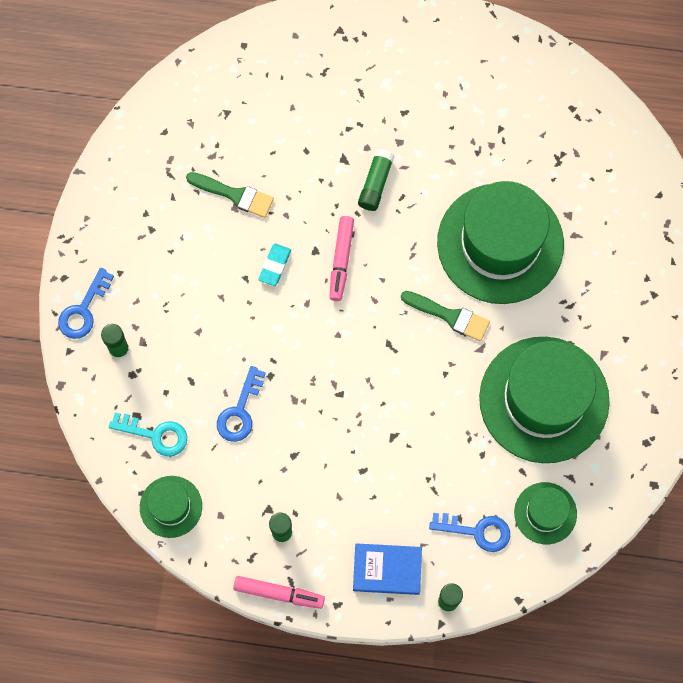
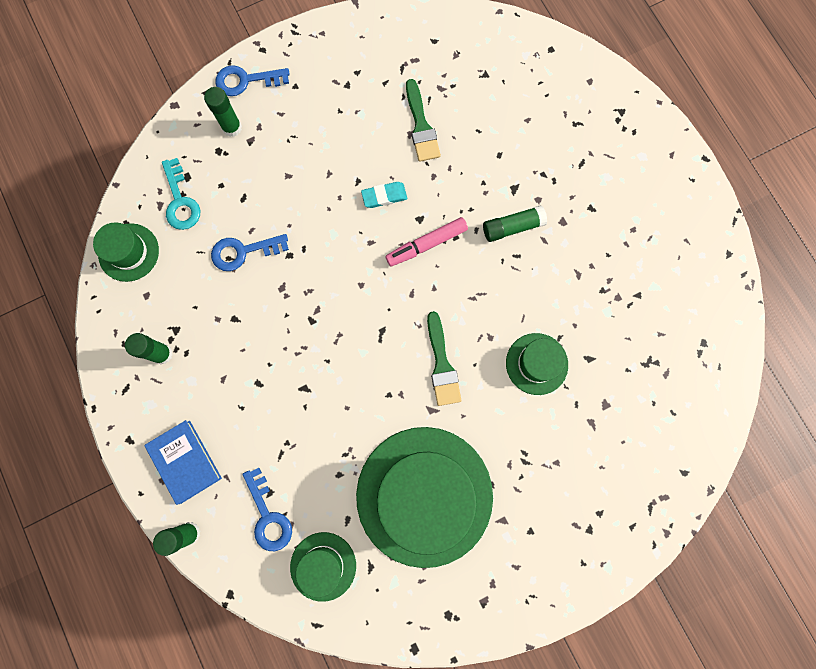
camera: 55 degrees right, 5 degrees up
pink marker [233,576,325,609] -> none
green hat [437,181,564,304] -> green hat [506,333,568,395], size x0.48

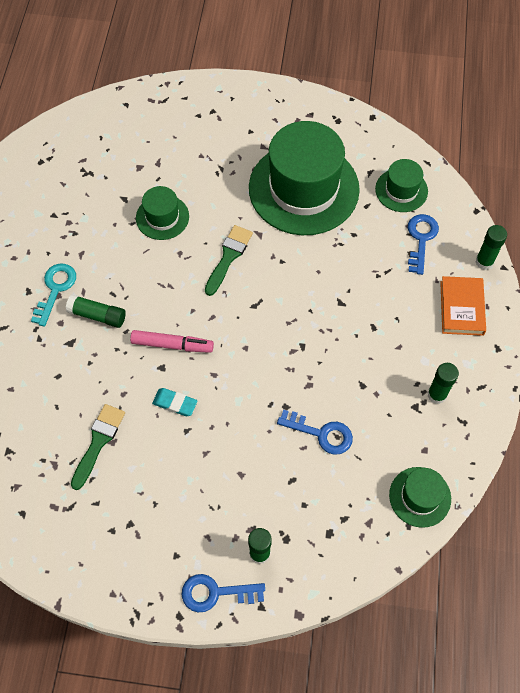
camera: 145 degrees left, 15 degrees down
blue book [144,420,222,505] -> orange book [440,276,486,336]
turquoise key [162,158,200,230] -> turquoise key moved to [31,264,76,327]
blue key [215,65,290,96] -> blue key turned 150 degrees clockwise [182,574,265,612]

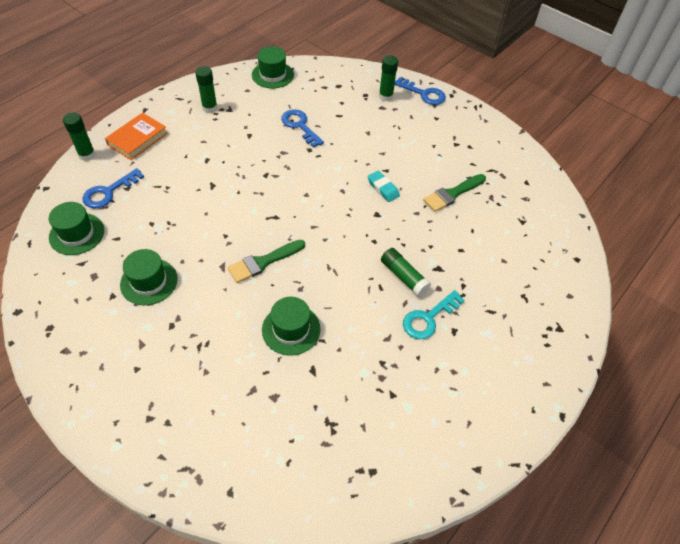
camera: 150 degrees left, 10 degrees down
pink marker [130,330,214,353] -> none
green hat [249,121,360,235] -> green hat [120,249,178,305], size x0.48

